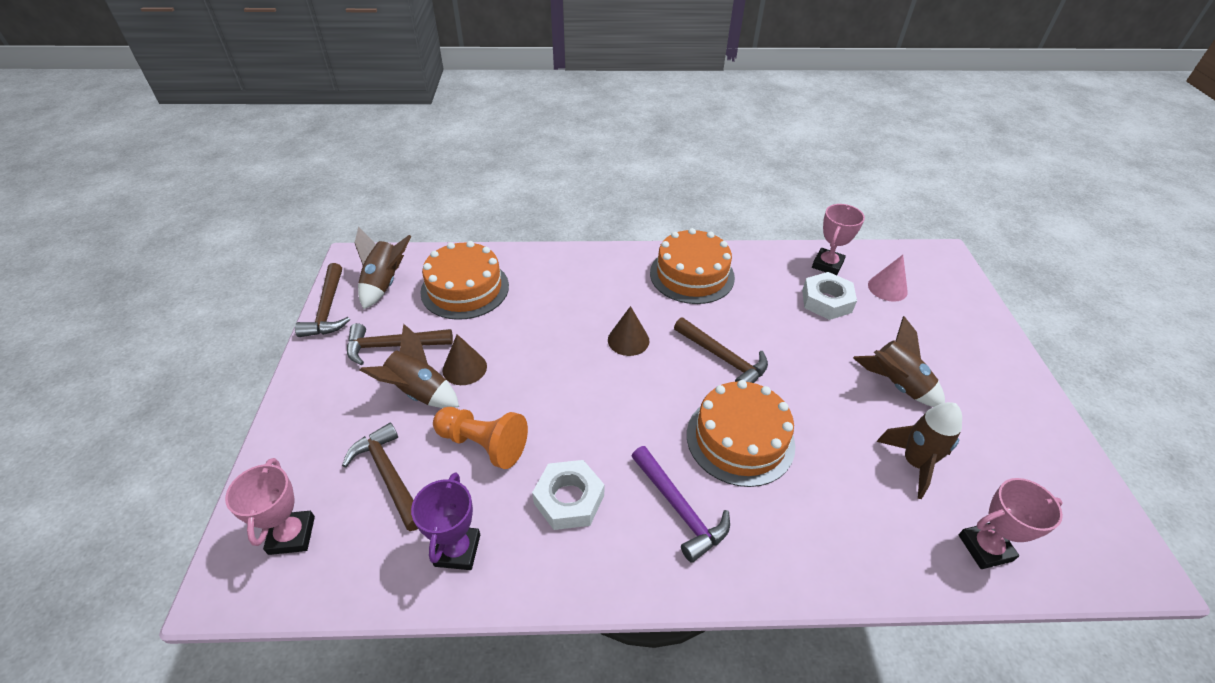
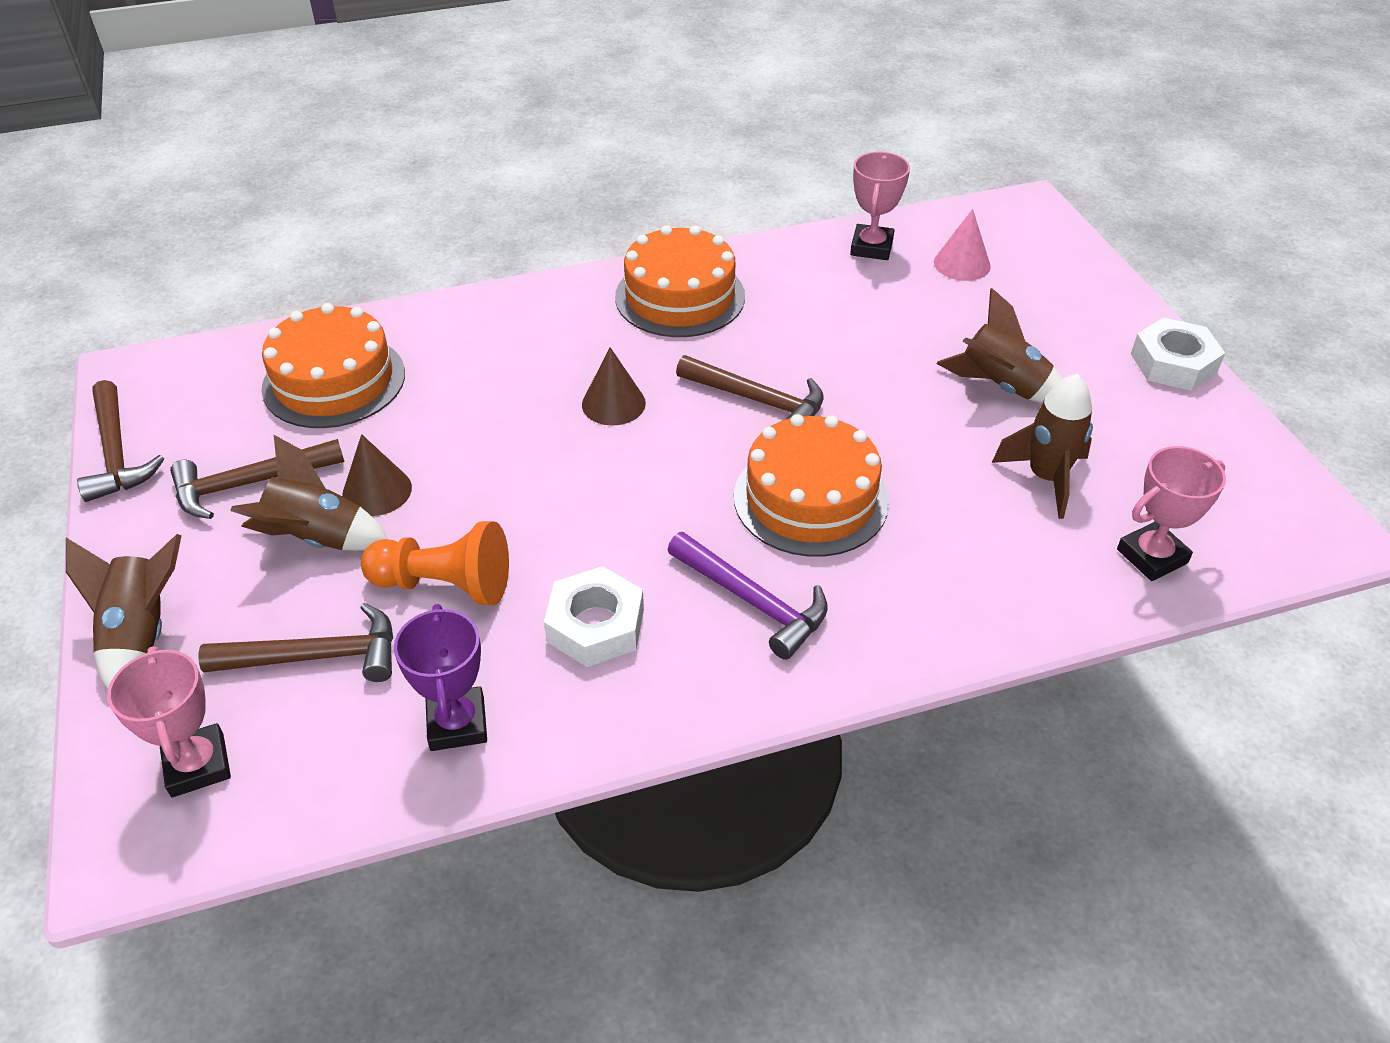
camera: 15 degrees left, 0 degrees up
brown hammer [342,423,418,531] -> brown hammer turned 135 degrees clockwise [198,603,393,682]
brown rocket [355,226,411,309] -> brown rocket moved to [66,534,182,688]
white nut [802,272,857,320] -> white nut moved to [1131,317,1225,391]

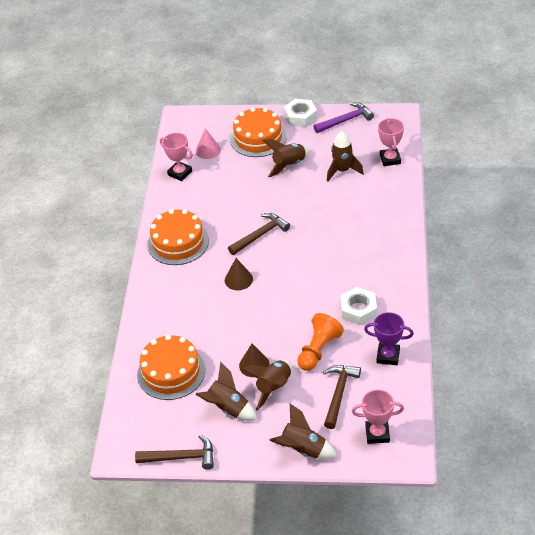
camera: 65 degrees left, 0 degrees up
brown hammer [170,439,344,519] -> brown rocket [195,362,257,421]
purple hammer [668,532,828,660] -> purple hammer moved to [313,102,374,133]
orange cake [734,414,889,557] -> orange cake moved to [230,107,287,157]

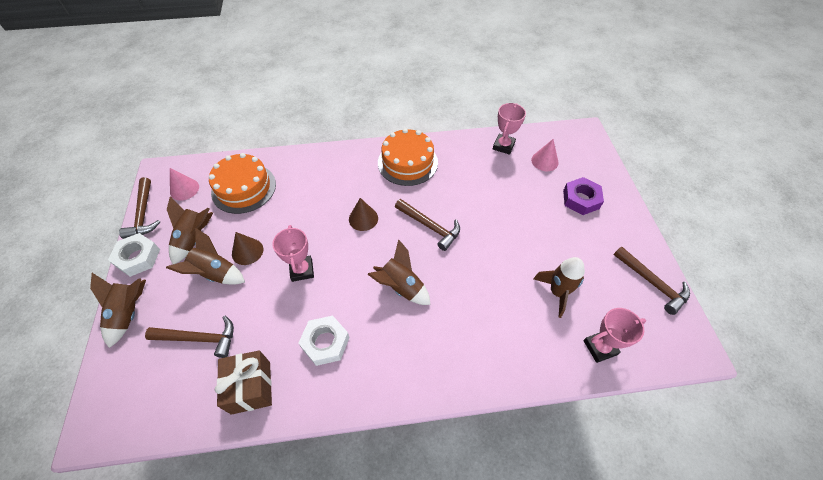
camera: 75 degrees right, 10 degrees up
orange cake [230,107,287,157] -> purple nut [563,177,604,215]
brown rocket [263,139,309,177] -> brown rocket moved to [367,239,431,305]
white nut [284,99,317,127] -> white nut moved to [108,233,160,277]
orange pawn [297,313,344,371] -> none
purple hammer [313,102,374,133] -> brown hammer [614,247,690,315]
pink trophy [352,389,404,444] -> pink trophy moved to [272,225,314,282]
purple trophy [364,312,414,365] -> brown gift [215,350,272,415]
none -> pink cone [170,168,199,201]

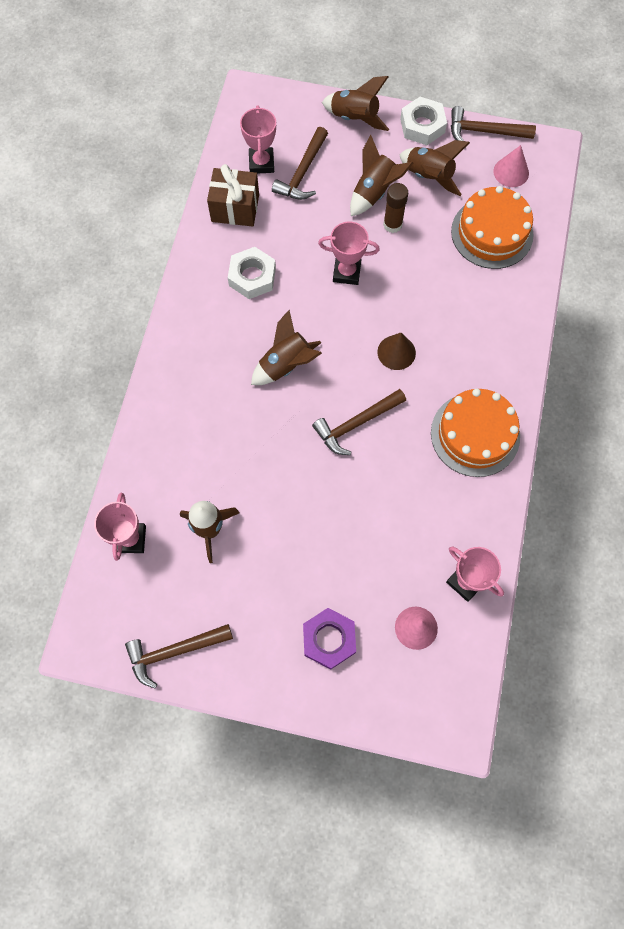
camera: 110 degrees right, 15 degrees up
brown cone [232,232,263,265] -> brown glue stick [383,183,408,233]
none -> pink trophy [240,105,276,174]

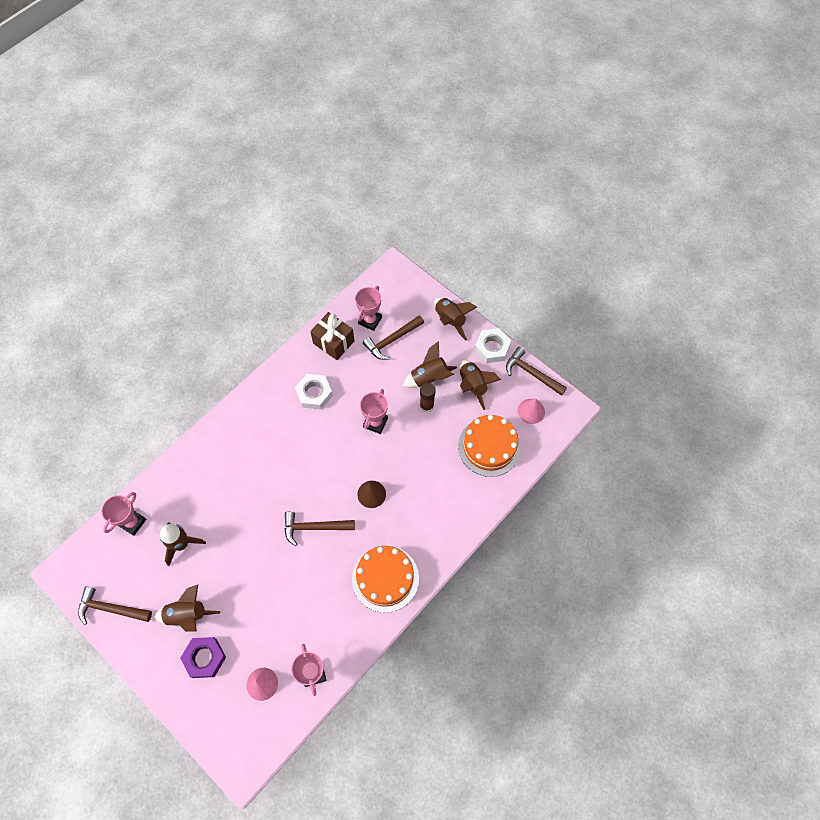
camera: 30 degrees right, 5 degrees down
brown rocket [251,310,322,385] -> brown rocket moved to [154,585,220,632]
pink trophy [318,222,380,285] -> pink trophy turned 75 degrees clockwise [360,389,388,434]

